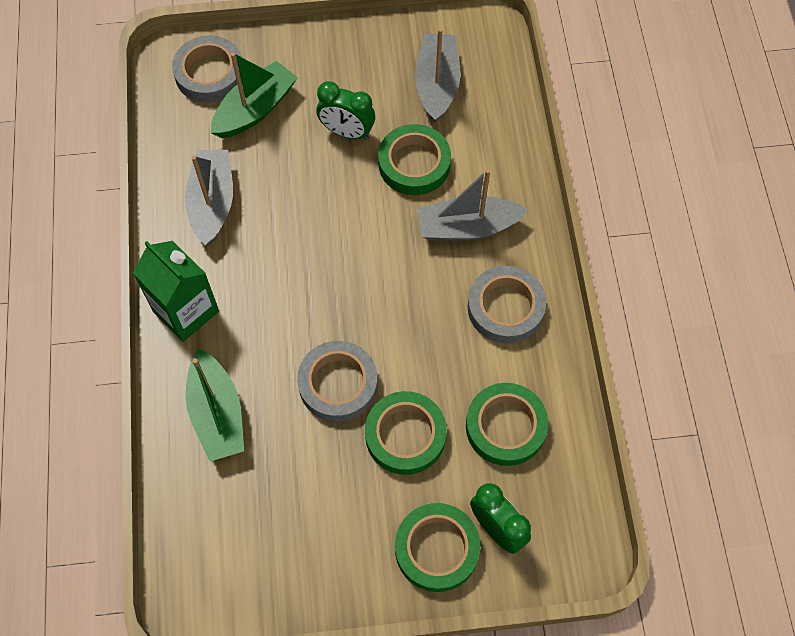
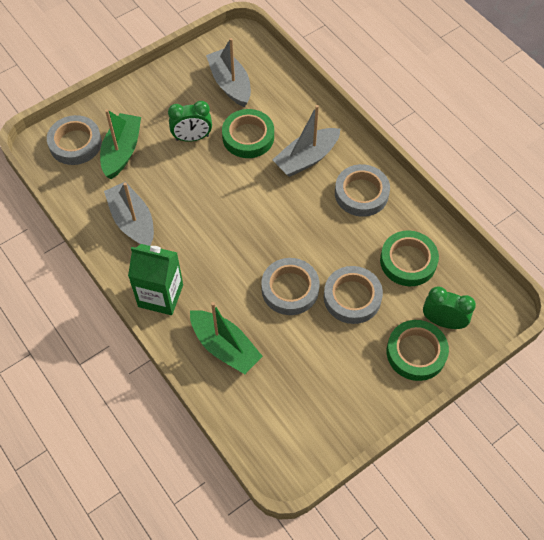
camera: 30 degrees left, 5 degrees down
green tape [365,391,447,475] -> grey tape [324,266,383,324]

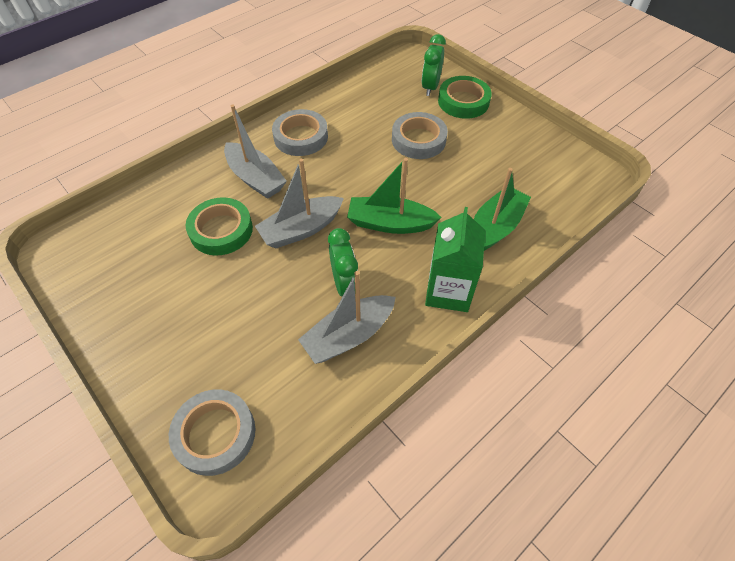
camera: 95 degrees left, 5 degrees down
green boat [100,109,141,179] -> green boat moved to [347,158,442,234]
green clock [168,101,212,142] -> green clock moved to [328,228,358,297]
grey boat [206,38,251,107] -> grey boat moved to [255,159,344,249]
grey tape [261,258,319,315] -> none
green tape [380,231,439,286] -> none

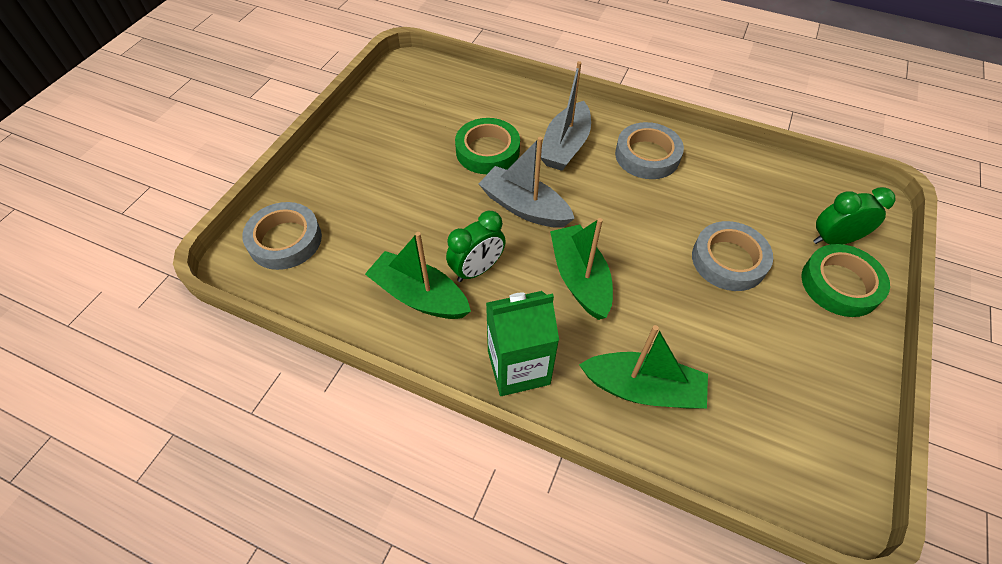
camera: 65 degrees right, 0 degrees up
grey boat [298,271,396,364] -> green boat [365,232,471,319]

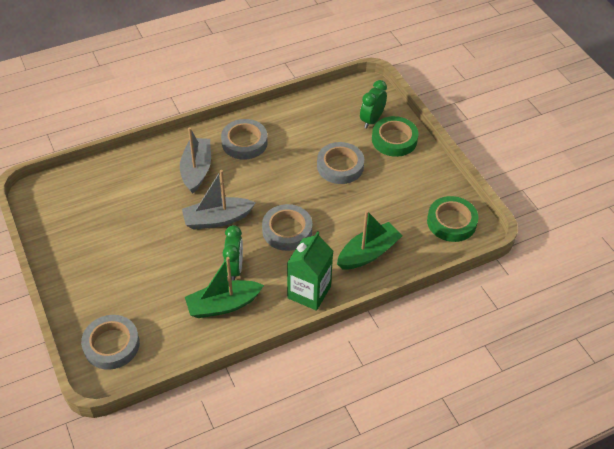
camera: 50 degrees left, 5 degrees down
green tape [455,118,520,174] -> green tape moved to [427,196,478,242]
grey boat [541,61,591,171] -> grey boat turned 150 degrees counterclockwise [180,127,211,194]
green boat [550,218,613,320] -> grey tape [262,204,312,251]

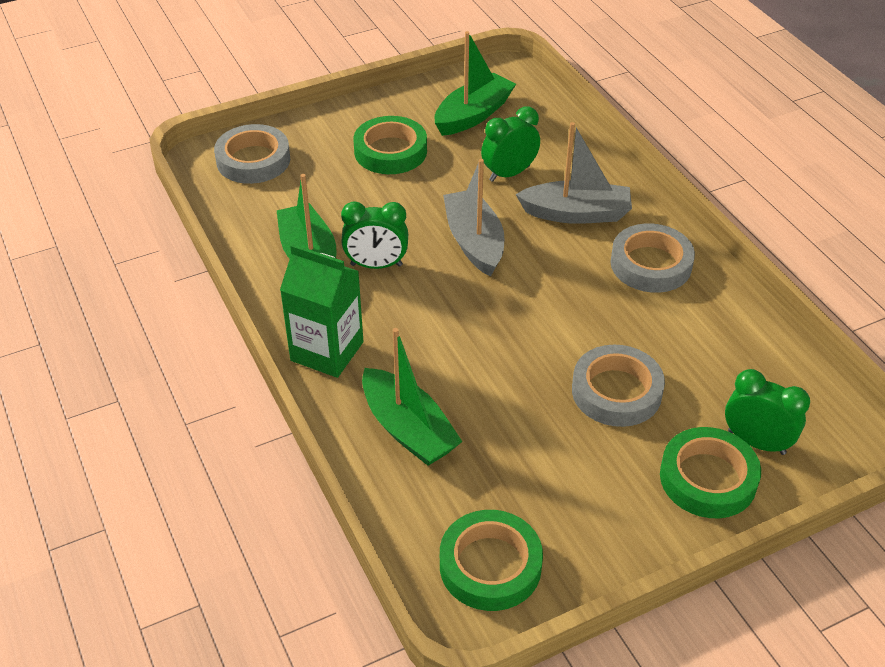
camera: 90 degrees right, 5 degrees down
grey tape [262,204,312,251] -> none
none -> green tape [353,116,427,174]
none -> green boat [435,31,516,136]
none -> green clock [481,106,540,182]

